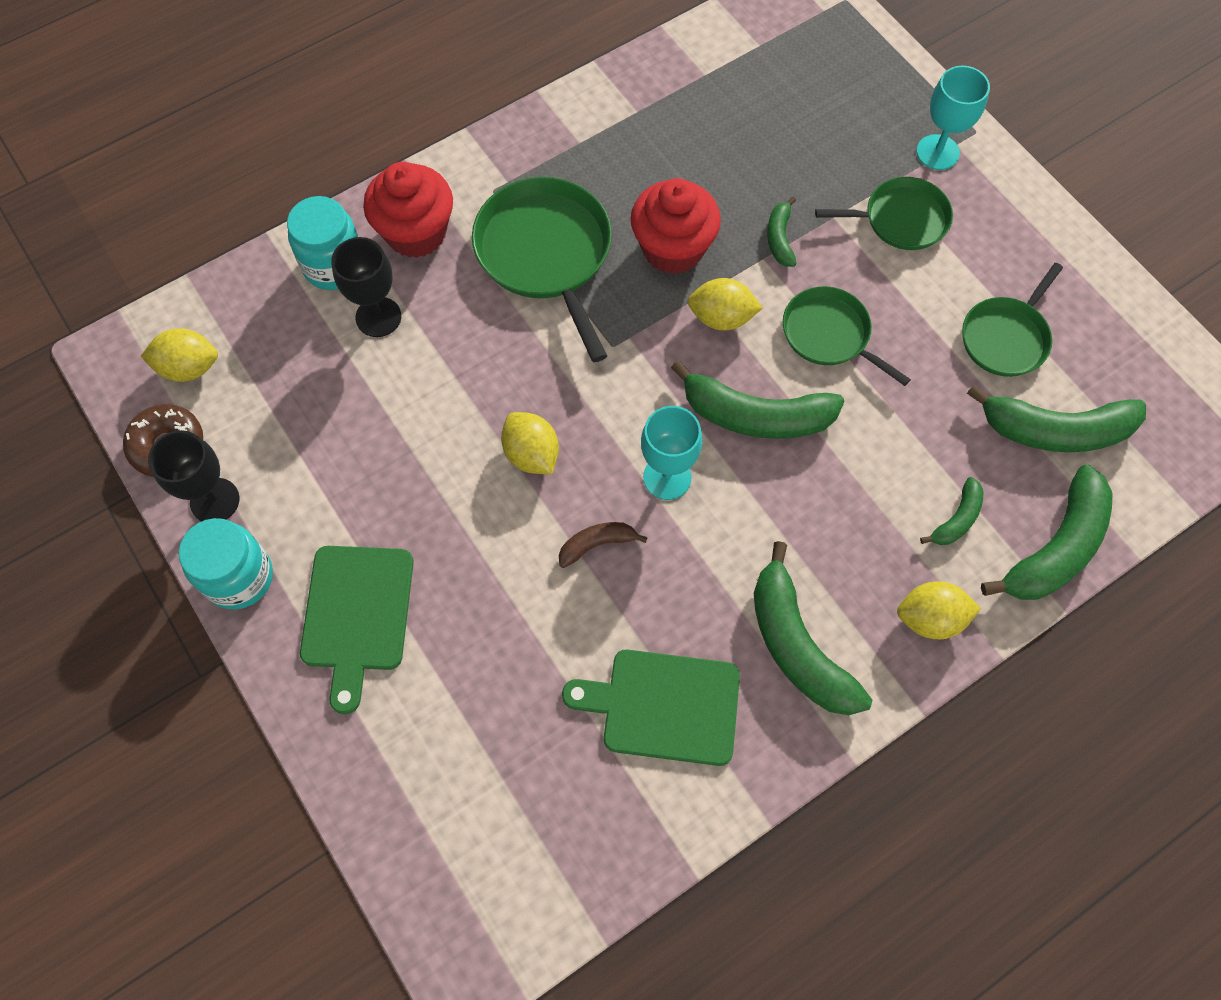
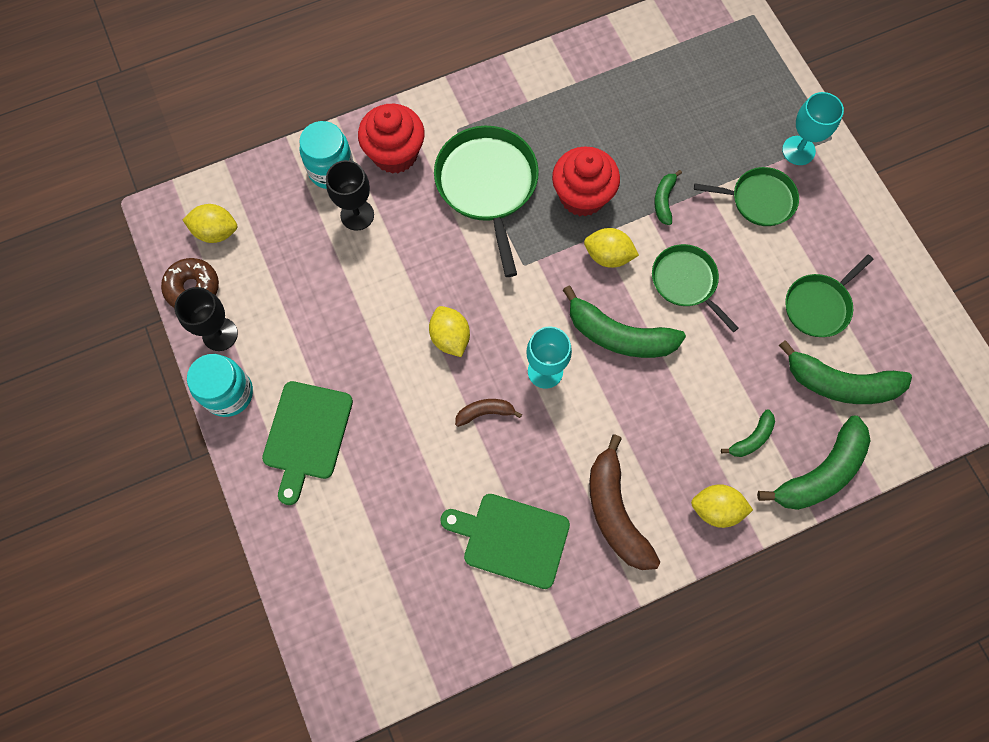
camera: 10 degrees right, 5 degrees up
green banana [754,541,872,715] -> brown banana [590,435,660,570]

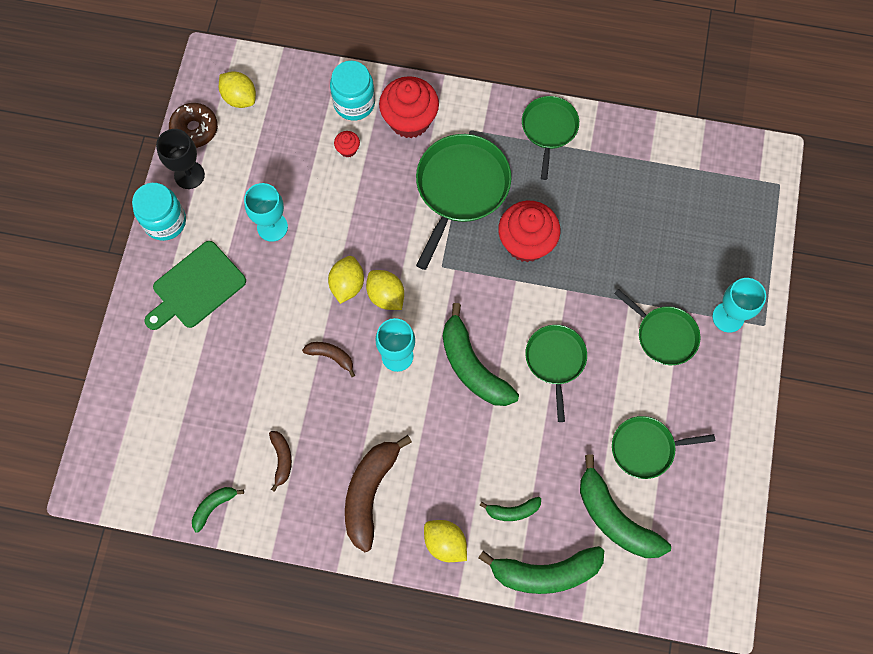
camera: 35 degrees right, 0 degrees up
black goblet [326,160,374,231] -> red cupcake [334,131,360,157]
green cutting board [440,494,570,589] -> brown banana [269,431,292,492]
yellow lemon [584,228,639,268] -> yellow lemon moved to [366,270,404,310]
green banana [654,170,682,225] -> green banana moved to [192,487,244,533]
none -> turquoise goblet [244,183,288,242]
none -> green pan [522,96,579,180]

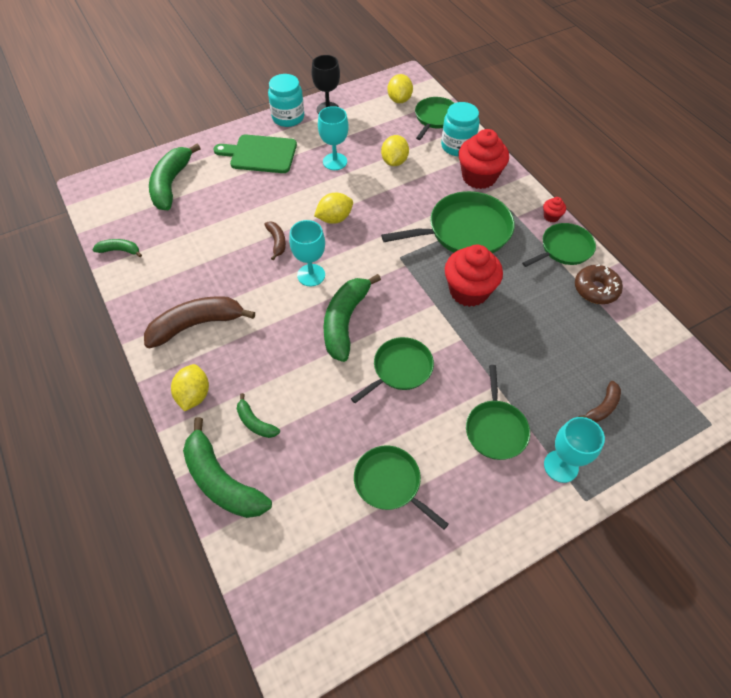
camera: 50 degrees right, 15 degrees down
brown donut [169,103,218,148] -> brown donut moved to [575,264,623,304]
brown banana [269,431,292,492] -> brown banana moved to [579,381,621,422]
red cupcake [334,131,360,157] -> red cupcake moved to [543,197,566,222]
yellow lemon [366,270,404,310] -> yellow lemon moved to [381,135,409,166]
green banana [580,455,671,558] -> green banana moved to [149,144,200,210]
none -> green pan [415,97,454,140]

